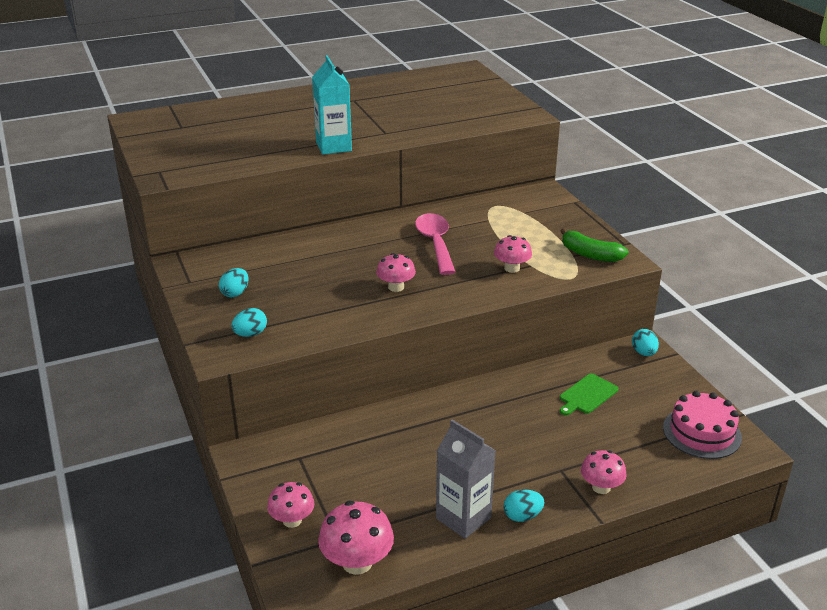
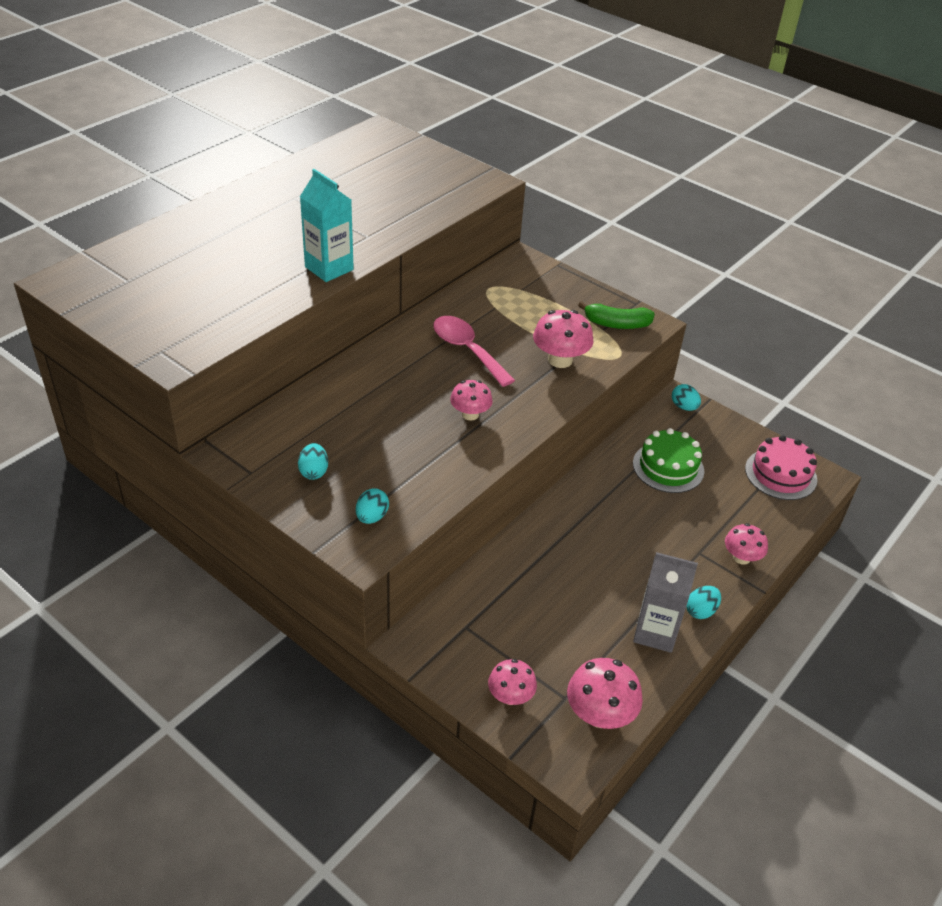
camera: 30 degrees left, 10 degrees up
pink mushroom [494,235,532,273] -> pink mushroom [533,310,593,368], size x1.52
green cutting board [560,373,619,416] -> green cake [633,428,704,493]

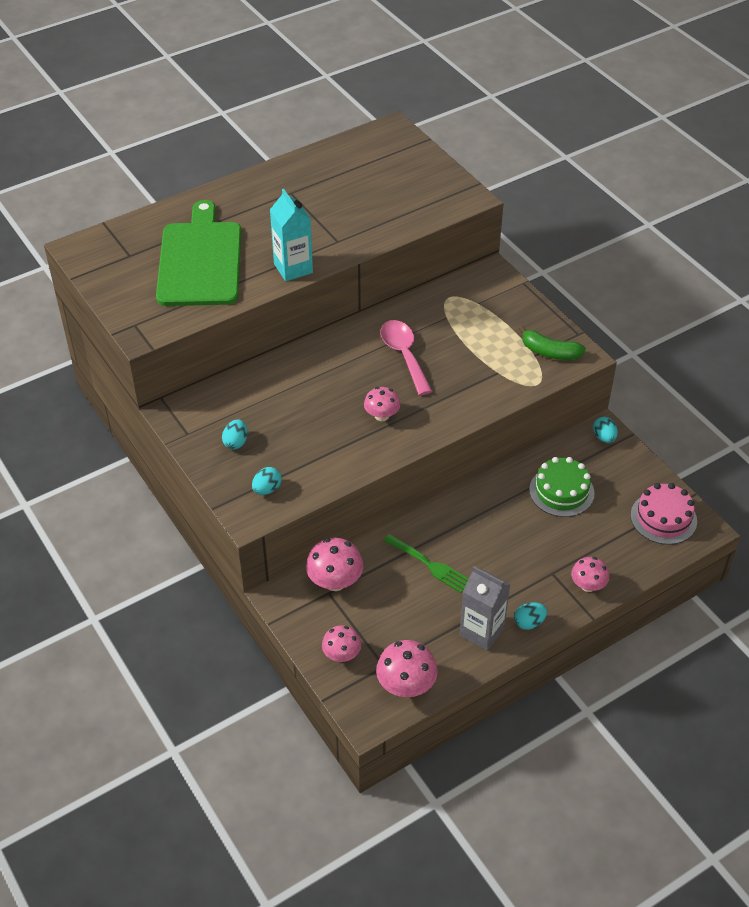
camera: 20 degrees right, 5 degrees up
pink mushroom [533,310,593,368] -> pink mushroom moved to [306,538,364,591]
none -> green cutting board [156,200,241,306]
none -> green fork [384,534,469,593]

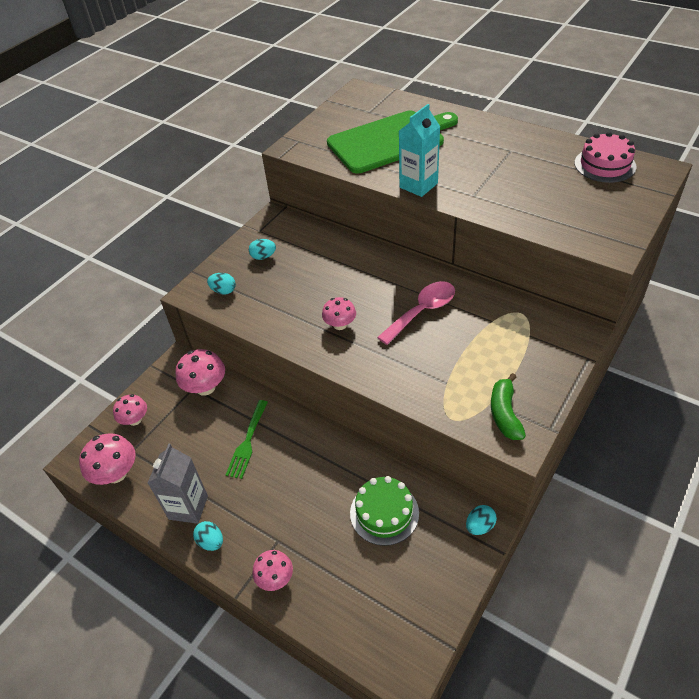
camera: 70 degrees right, 0 degrees up
pink cake [631,483,697,545] -> pink cake moved to [575,132,637,183]

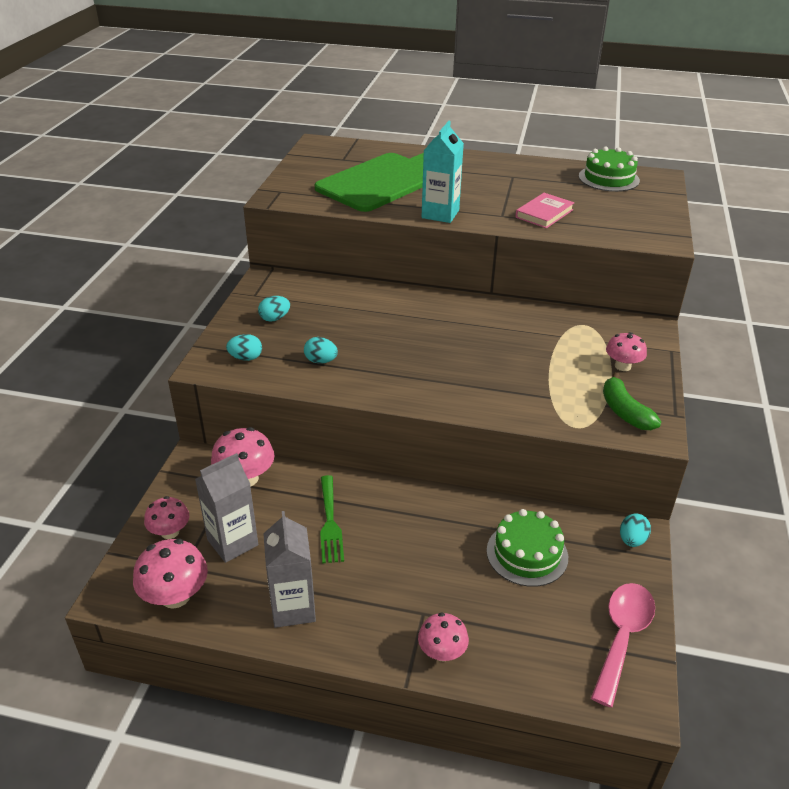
camera: 25 degrees left, 10 degrees down
turquoise egg [193,521,223,551] -> turquoise egg moved to [304,337,338,364]
pink mushroom [322,297,356,330] -> pink mushroom moved to [606,332,647,371]
pink spoon [377,281,455,345] -> pink spoon moved to [591,583,655,707]
pink cake [575,132,637,183] -> green cake [579,146,640,192]
none -> grey carton [195,453,259,563]
none -> pink book [515,193,574,228]

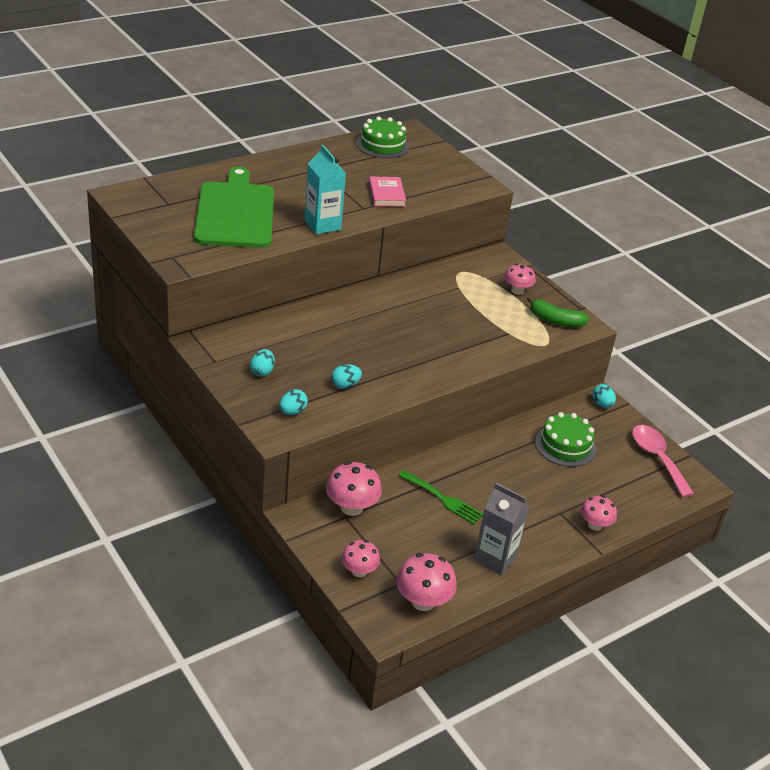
camera: 50 degrees left, 0 degrees up
grey carton [195,453,259,563] -> none

